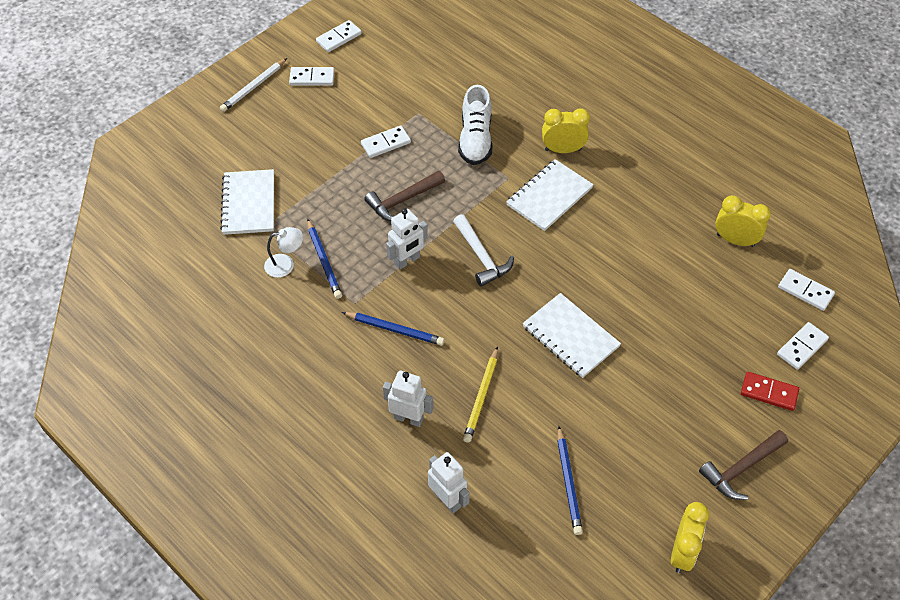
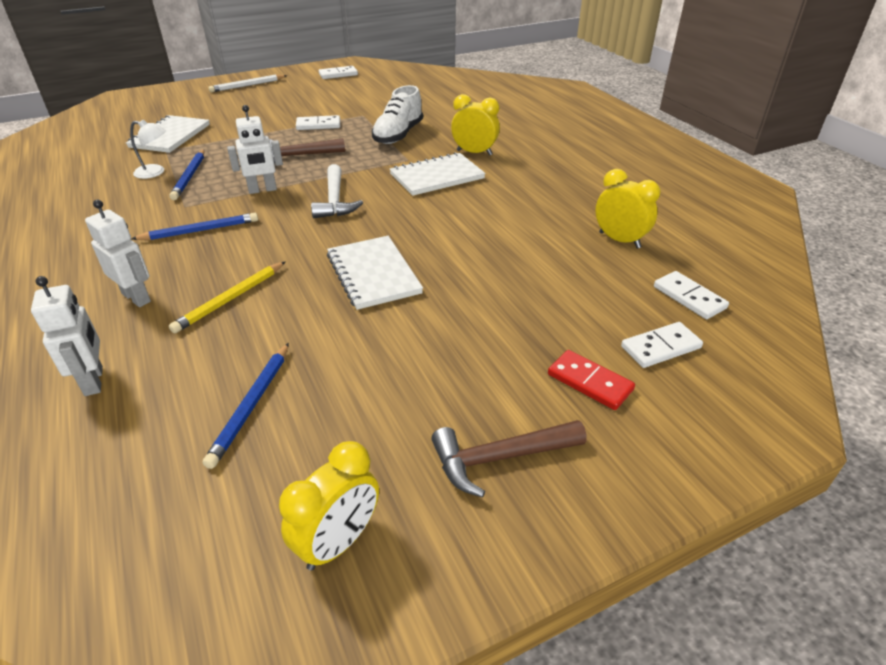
camera: 20 degrees right, 15 degrees down
white domino [289,67,335,86] -> none
blue pencil [342,312,445,346] -> blue pencil turned 60 degrees counterclockwise [131,213,258,240]

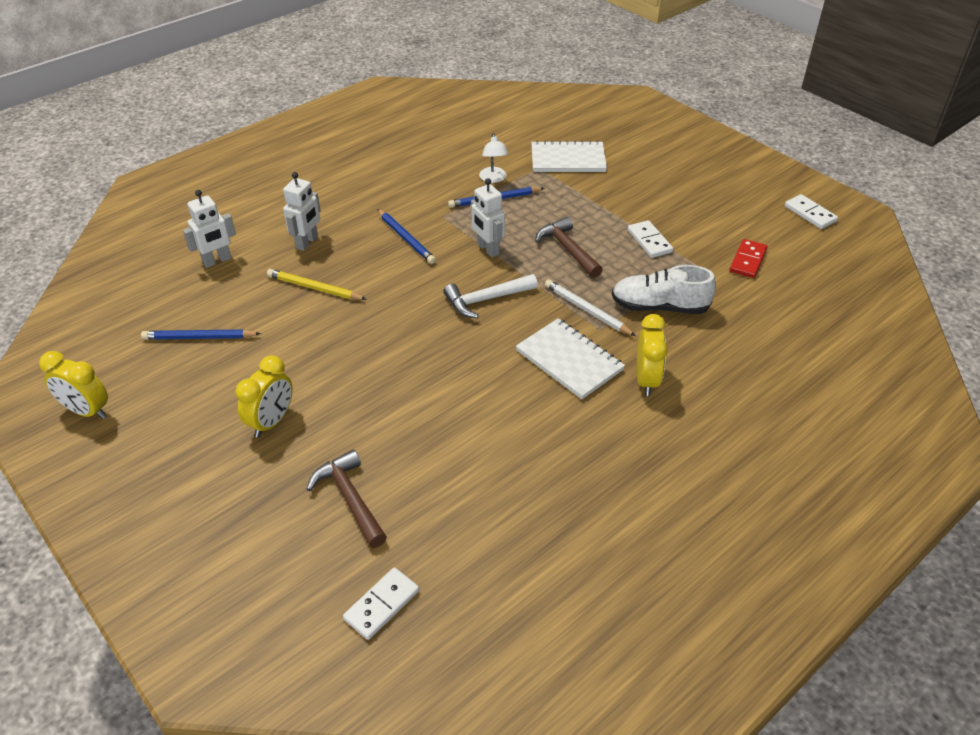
camera: 75 degrees right, 5 degrees up
white pencil [209,75,287,92] -> white pencil moved to [545,279,636,336]
white notebook [327,236,423,310] -> none
brown hammer [431,420,587,498] -> brown hammer moved to [307,449,387,548]
red domino [548,350,635,410] -> red domino moved to [730,239,767,278]
yellow clock [596,169,660,249] -> yellow clock moved to [235,355,292,437]
white domino [621,322,703,368] -> none

